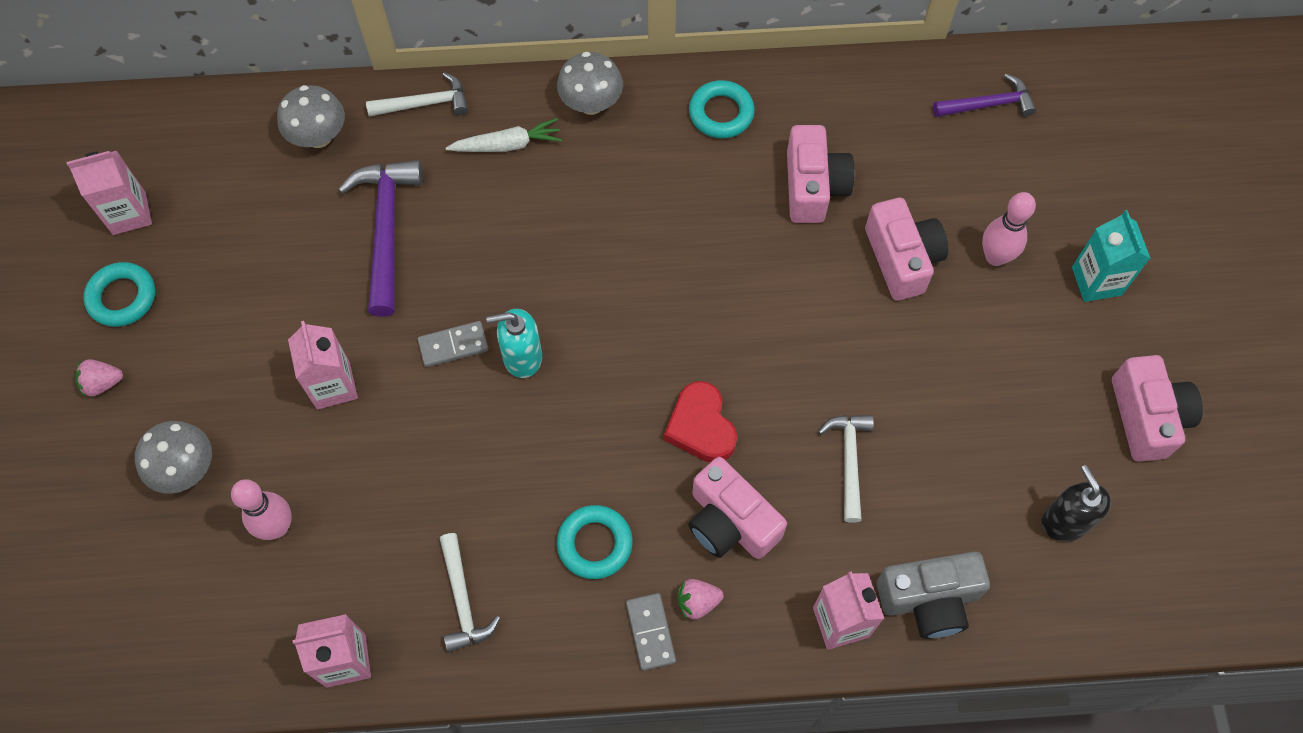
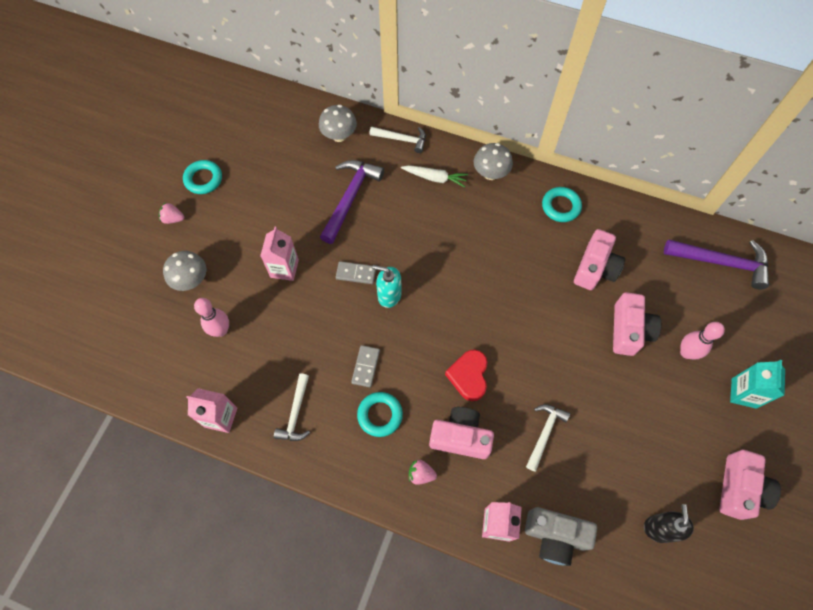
camera: 25 degrees right, 0 degrees up
pink carton [66,151,152,235] -> none
grey domino [626,593,676,671] -> grey domino moved to [351,345,380,387]
pink camera [688,457,787,559] -> pink camera turned 120 degrees clockwise [429,407,494,459]
purple hammer [933,74,1036,117] -> purple hammer [664,240,769,290], size x1.62

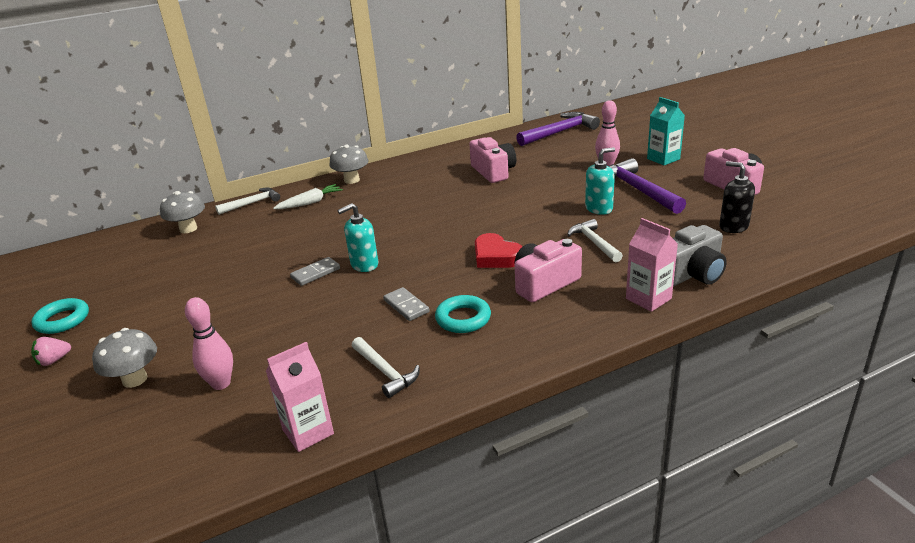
camera: 45 degrees left, 35 degrees down
pink carton [260,227,299,281] -> none
purple hammer [320,160,384,244] -> purple hammer moved to [609,158,686,214]
pink strawberry [409,460,437,485] -> none
turquoise ring [542,187,582,222] -> none
pink camera [613,292,661,356] -> none
none -> turquoise soap dispenser [585,147,615,215]

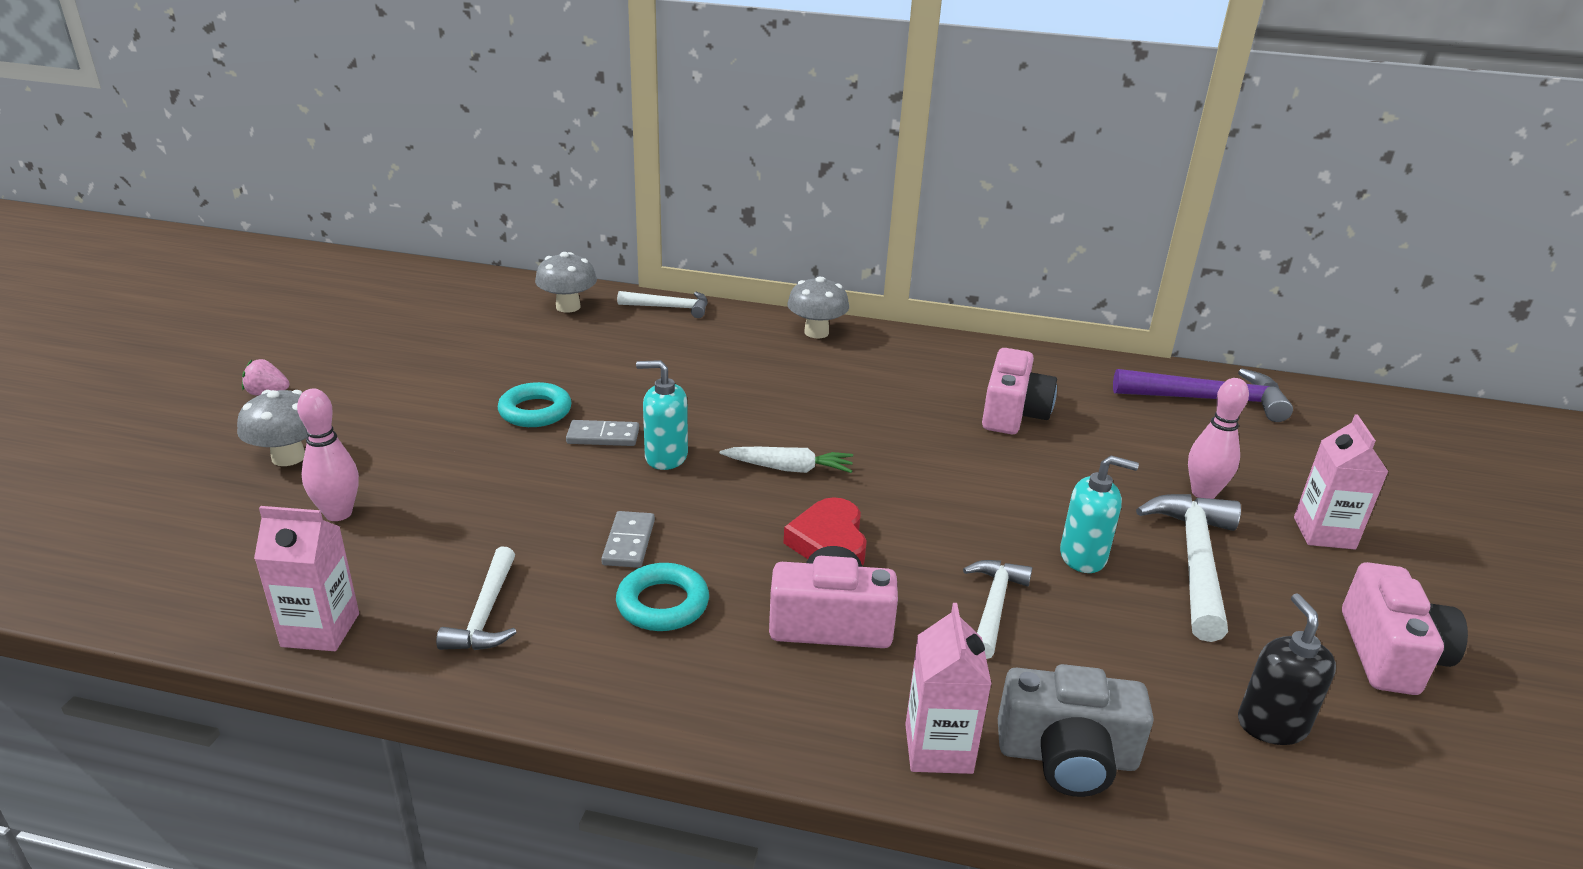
camera: 35 degrees right, 0 degrees up
turquoise ring [31,298,89,334] -> turquoise ring moved to [498,382,572,427]
white carrot [273,184,343,209] -> white carrot moved to [720,447,853,473]
purple hammer [609,158,686,214] -> white hammer [1136,494,1241,642]
turquoise carton [647,97,685,165] -> pink carton [1294,414,1388,549]

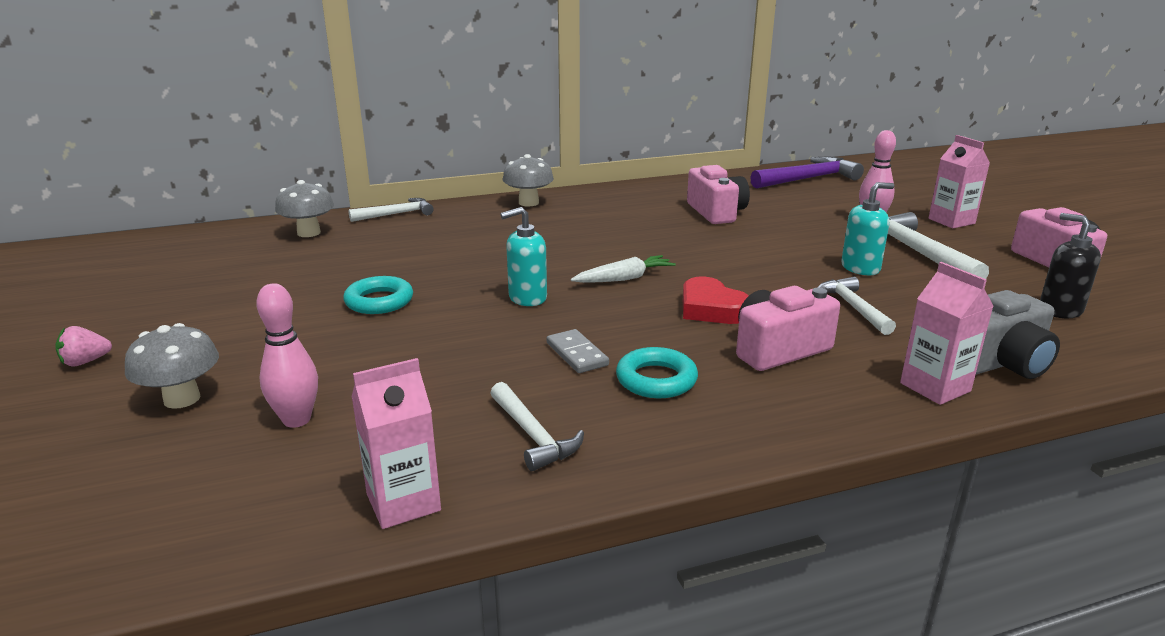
camera: 30 degrees left, 5 degrees down
grey domino [566,420,639,446] -> none

